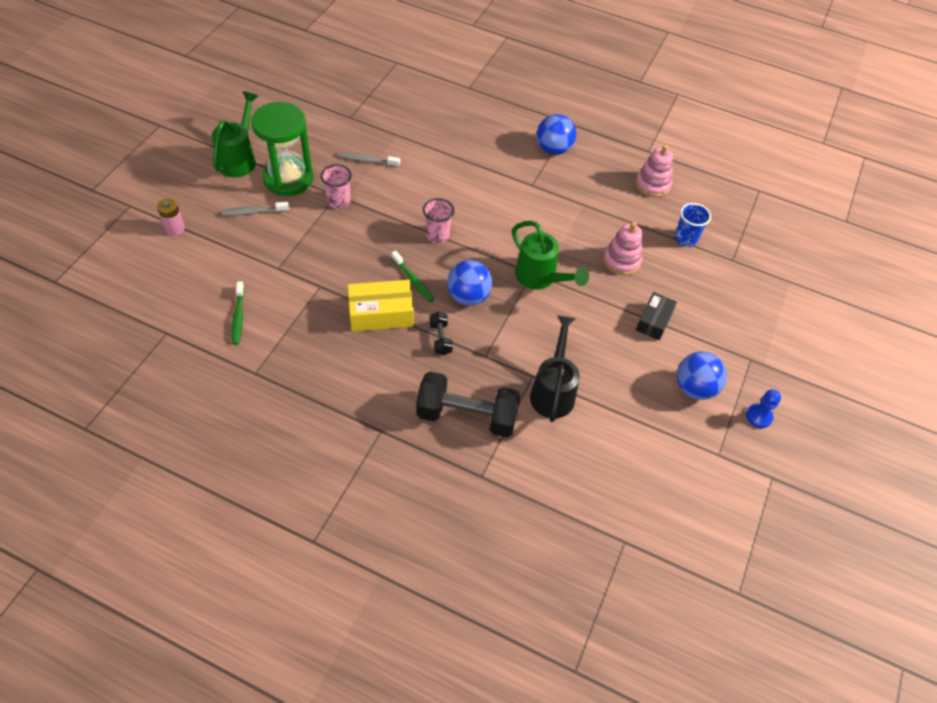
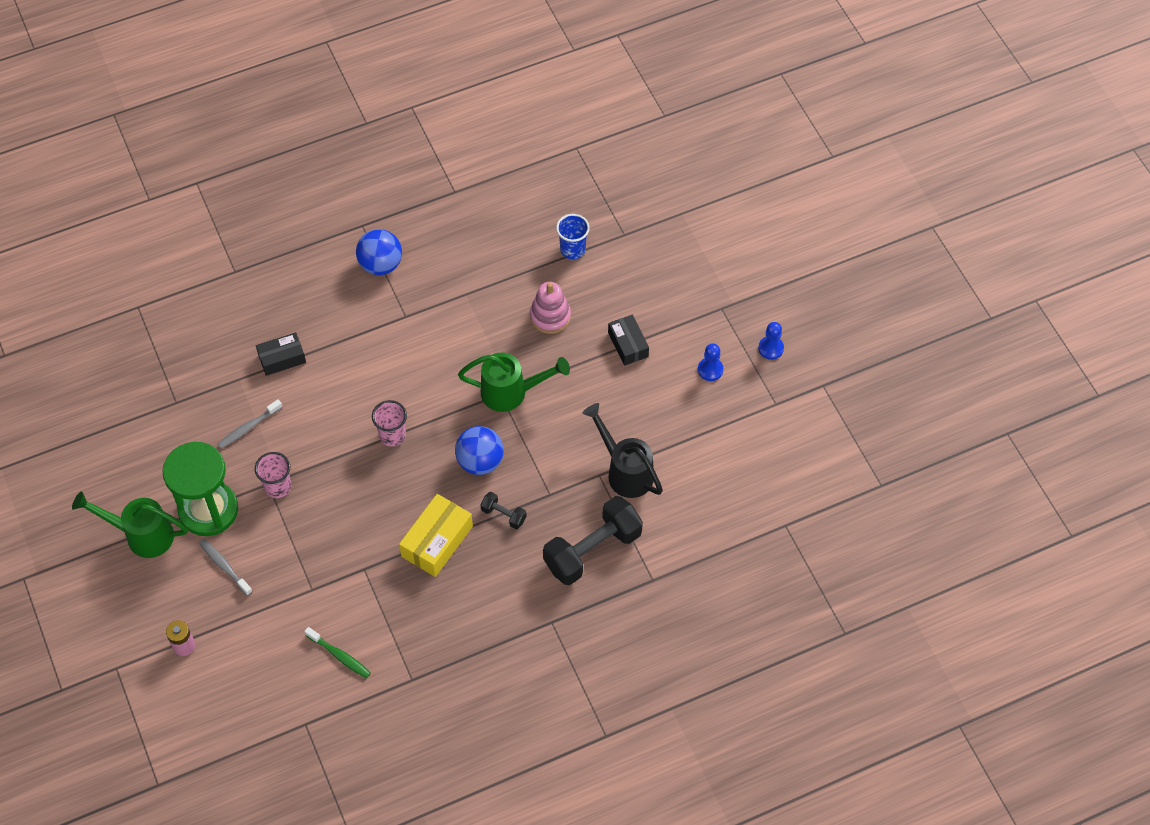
camera: 45 degrees left, 5 degrees up
green watering can [212,91,258,177] -> green watering can turned 45 degrees counterclockwise [72,491,188,558]
grey toothbrush [222,202,289,215] -> grey toothbrush turned 105 degrees clockwise [199,539,253,596]
green toothbrush [391,250,434,302] -> none
pink stacking toy [636,145,673,197] -> none
blue ball [677,352,727,400] -> blue pawn [698,343,723,381]
none -> black box [256,332,306,376]

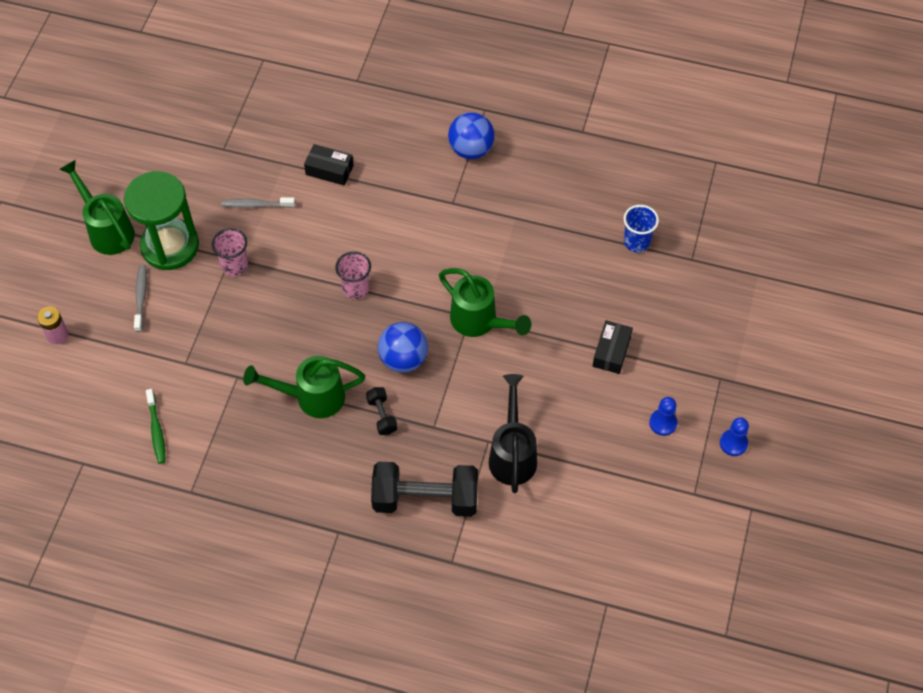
camera: 40 degrees right, 0 degrees up
yellow box [399,494,473,577] -> green watering can [243,356,365,418]
pink stacking toy [530,282,571,334] -> none

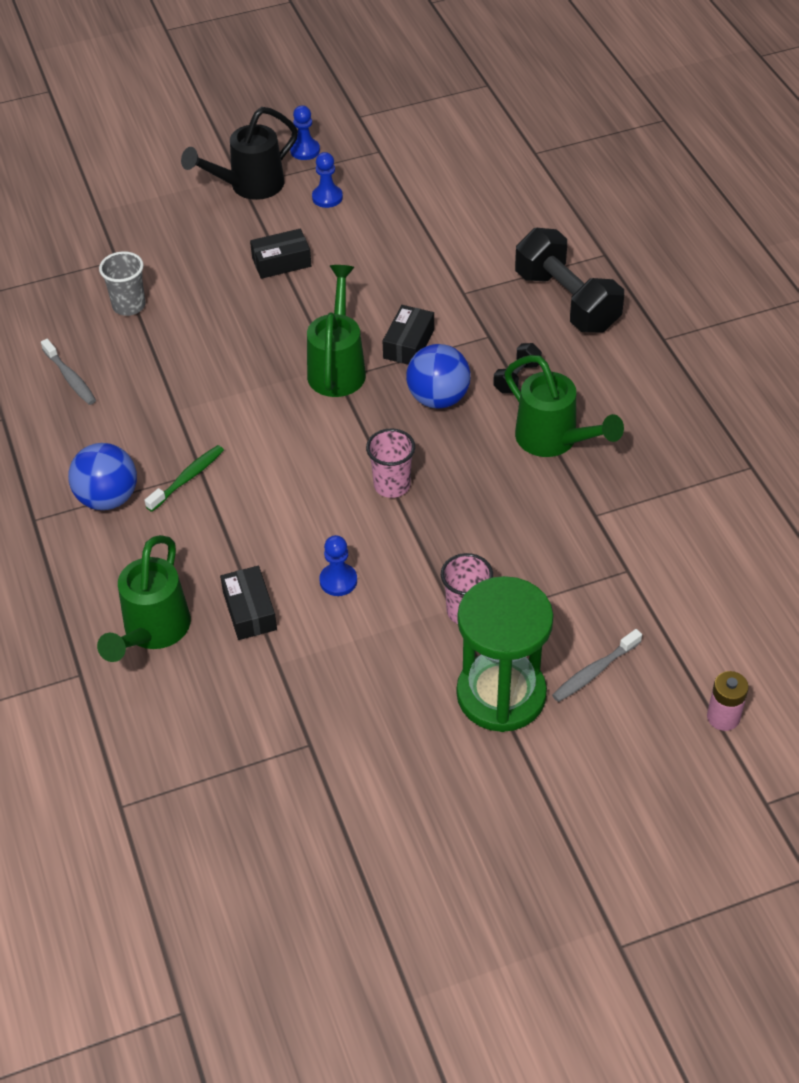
camera: 125 degrees left, 10 degrees down
green watering can [59,160,135,255] -> green watering can moved to [97,535,191,662]
green toothbrush [146,389,166,464] -> green toothbrush moved to [144,445,224,512]
grey toothbrush [221,197,295,208] -> grey toothbrush moved to [41,339,96,405]
black watering can [489,374,537,493] -> black watering can moved to [181,107,298,200]
blue cup [624,205,659,252] -> grey cup [99,251,146,316]
none -> blue pawn [319,535,357,596]
none -> black box [383,305,434,365]

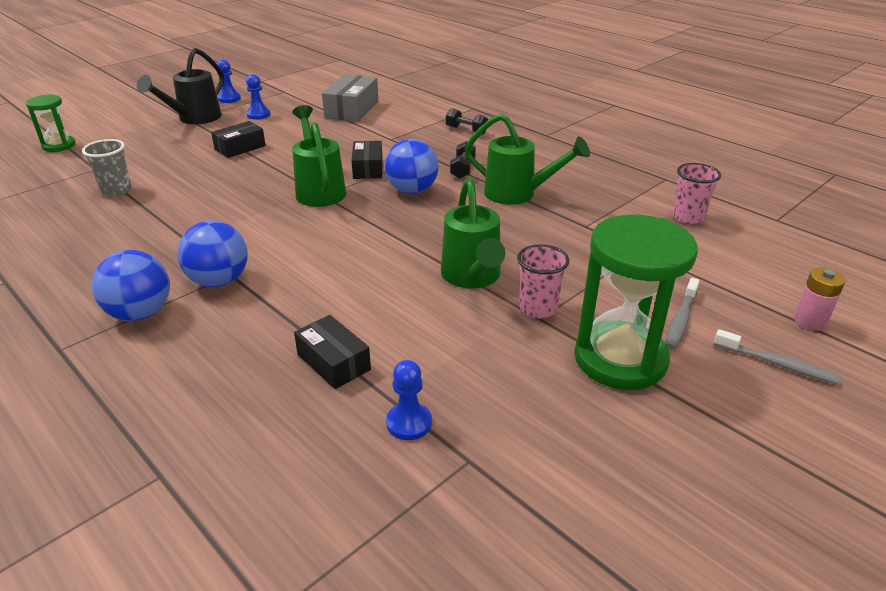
camera: 25 degrees left, 15 degrees down
grey toothbrush [41,339,96,405] -> grey toothbrush moved to [714,329,842,385]
green watering can [97,535,191,662] -> green watering can moved to [441,177,505,288]
green toothbrush [144,445,224,512] -> blue ball [177,220,248,287]
blue pawn [319,535,357,596] -> blue pawn moved to [386,360,432,440]
pink cup [366,429,415,498] -> pink cup moved to [673,163,721,224]
black dumbbell [515,228,624,333] -> black dumbbell [446,108,488,135], size x0.46
none -> green hourglass [26,94,76,152]
none -> grey box [322,74,379,122]

